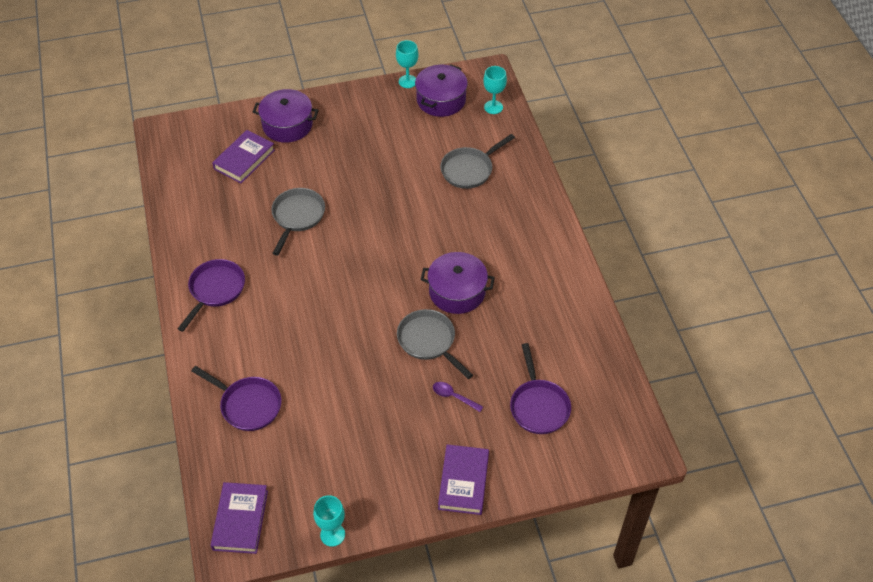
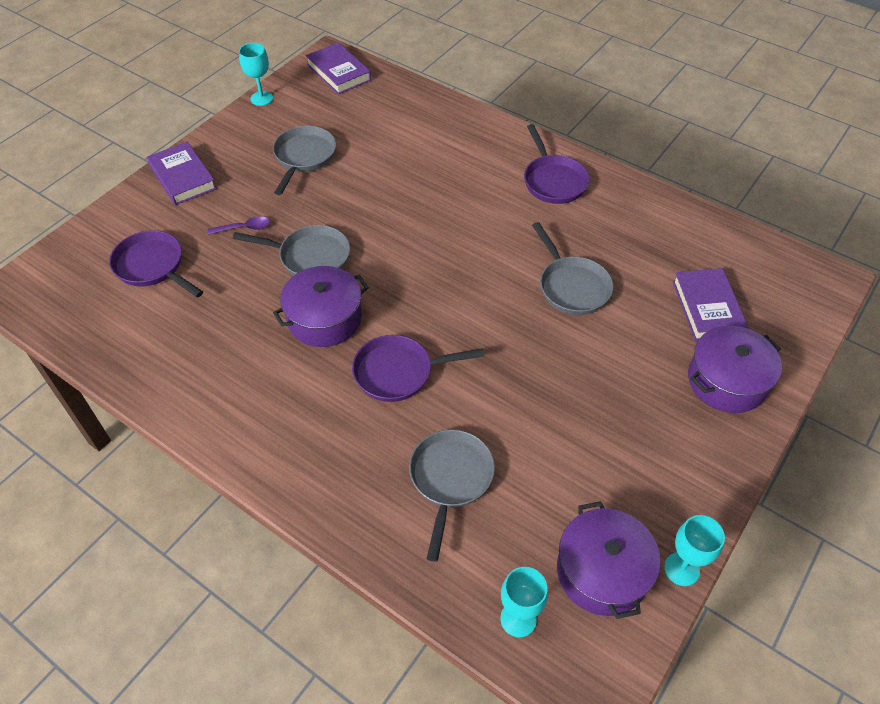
camera: 140 degrees right, 0 degrees up
purple pan [191,366,281,431] -> purple pan moved to [352,335,484,402]
none -> grey pan [273,126,336,195]

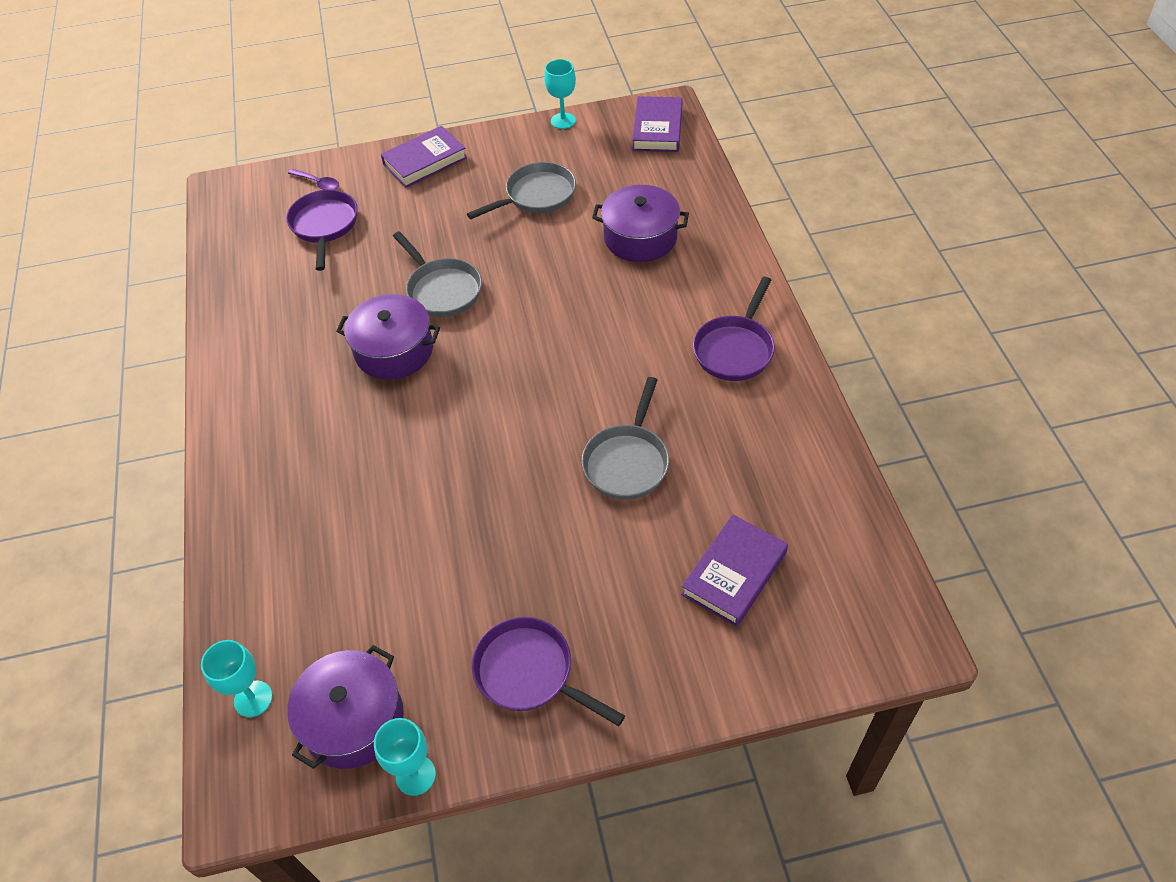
camera: 45 degrees right, 0 degrees up
purple book [147,142,217,205] -> purple book turned 45 degrees clockwise [381,126,467,187]
purple spoon [207,216,270,235] -> purple spoon moved to [288,169,339,190]
purple pan [352,335,484,402] -> purple pan moved to [472,617,625,726]
grey pan [409,429,495,562] -> none
purple pot [688,326,782,413] -> purple pot moved to [592,185,689,262]

